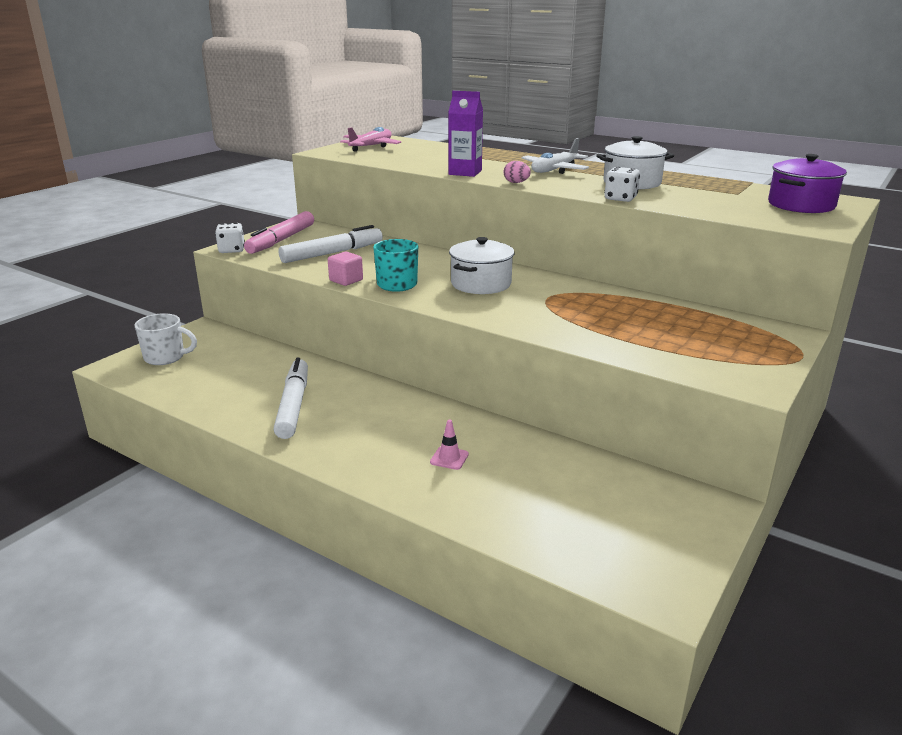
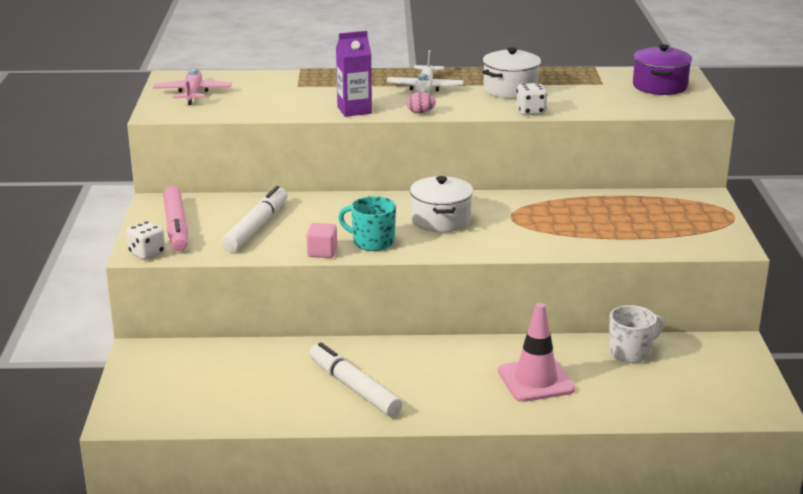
camera: 35 degrees left, 0 degrees up
white mug [134,313,197,365] -> white mug moved to [609,305,664,363]
pink traffic cone [430,419,469,470] -> pink traffic cone [498,303,575,402], size x2.21

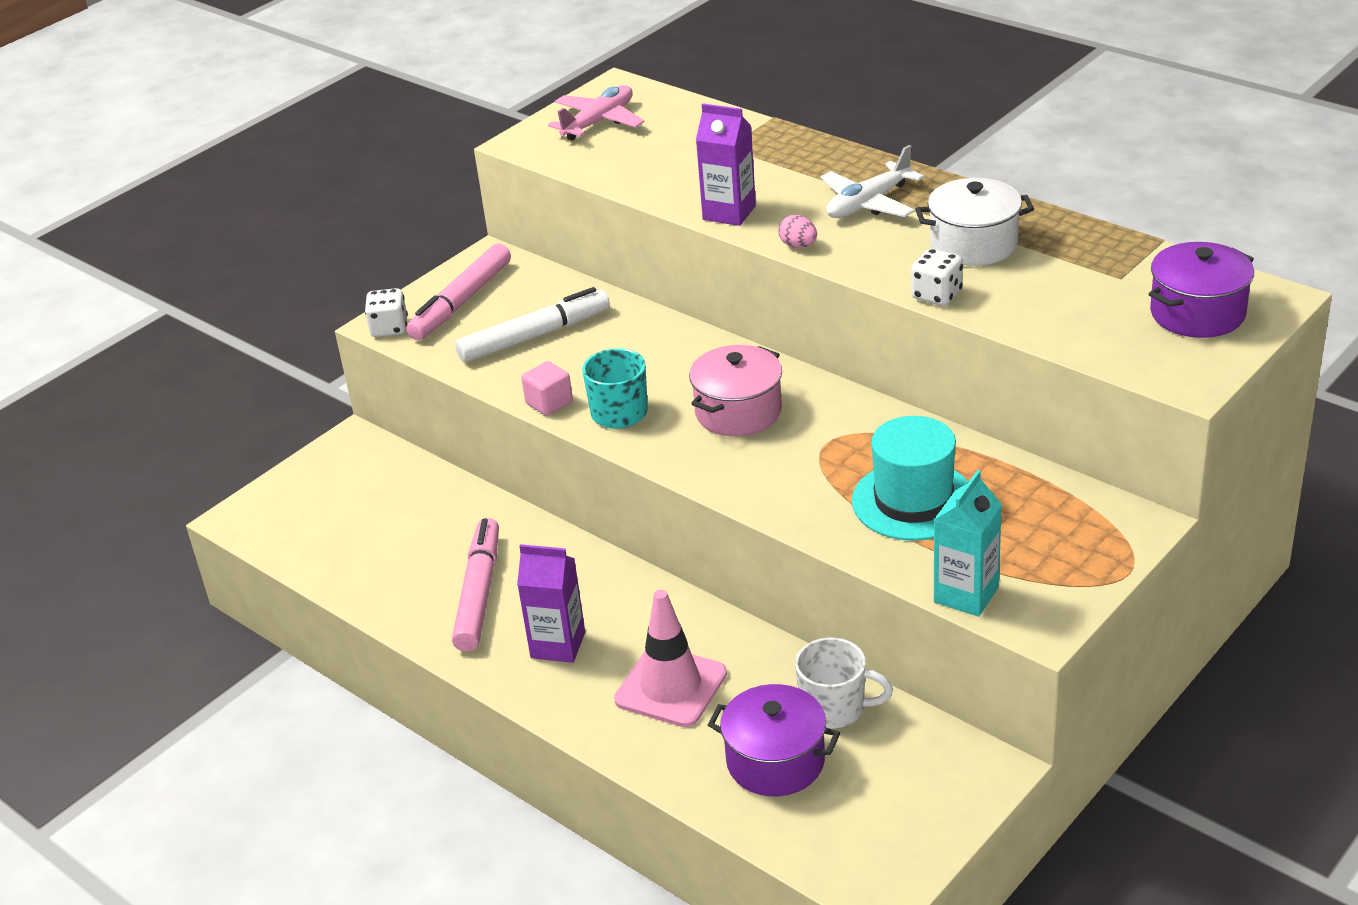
camera: 45 degrees right, 10 degrees up
white marker [309,342,402,417] -> pink marker [452,518,499,651]
white pot [410,176,473,233] -> pink pot [689,345,782,436]
none -> purple carton [517,544,585,663]
none -> purple pot [708,684,840,796]
none -> turquoise hat [852,416,969,541]
none -> turquoise carton [934,470,1002,617]

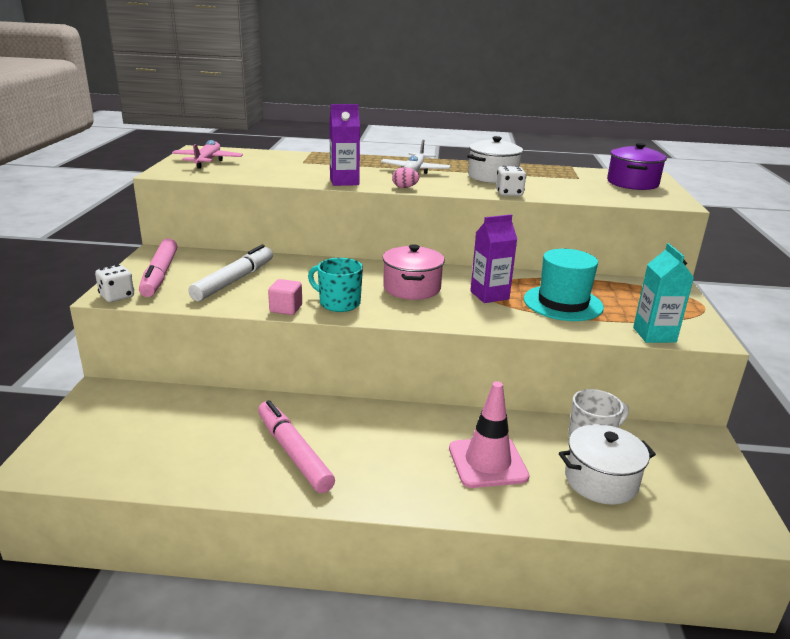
camera: 40 degrees left, 10 degrees down
purple carton [517,544,585,663] -> purple carton moved to [470,214,517,303]
purple pot [708,684,840,796] -> white pot [559,424,656,505]

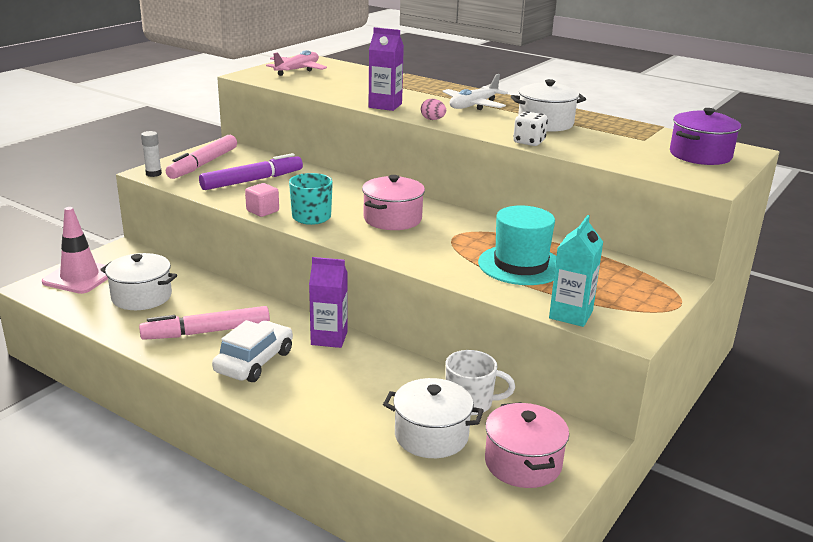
camera: 30 degrees right, 0 degrees up
white dice [95,265,134,302] -> white glue stick [141,131,162,177]
white marker [188,245,273,301] -> purple marker [199,153,303,190]
pink marker [258,400,335,493] -> pink marker turned 105 degrees counterclockwise [139,306,270,340]
pink traffic cone [449,381,530,488] -> pink traffic cone moved to [42,207,108,294]
purple carton [470,214,517,303] -> purple carton moved to [309,257,348,348]
none -> white pot [100,253,177,310]
none -> white car [212,320,293,382]
none -> pink pot [485,402,569,488]

